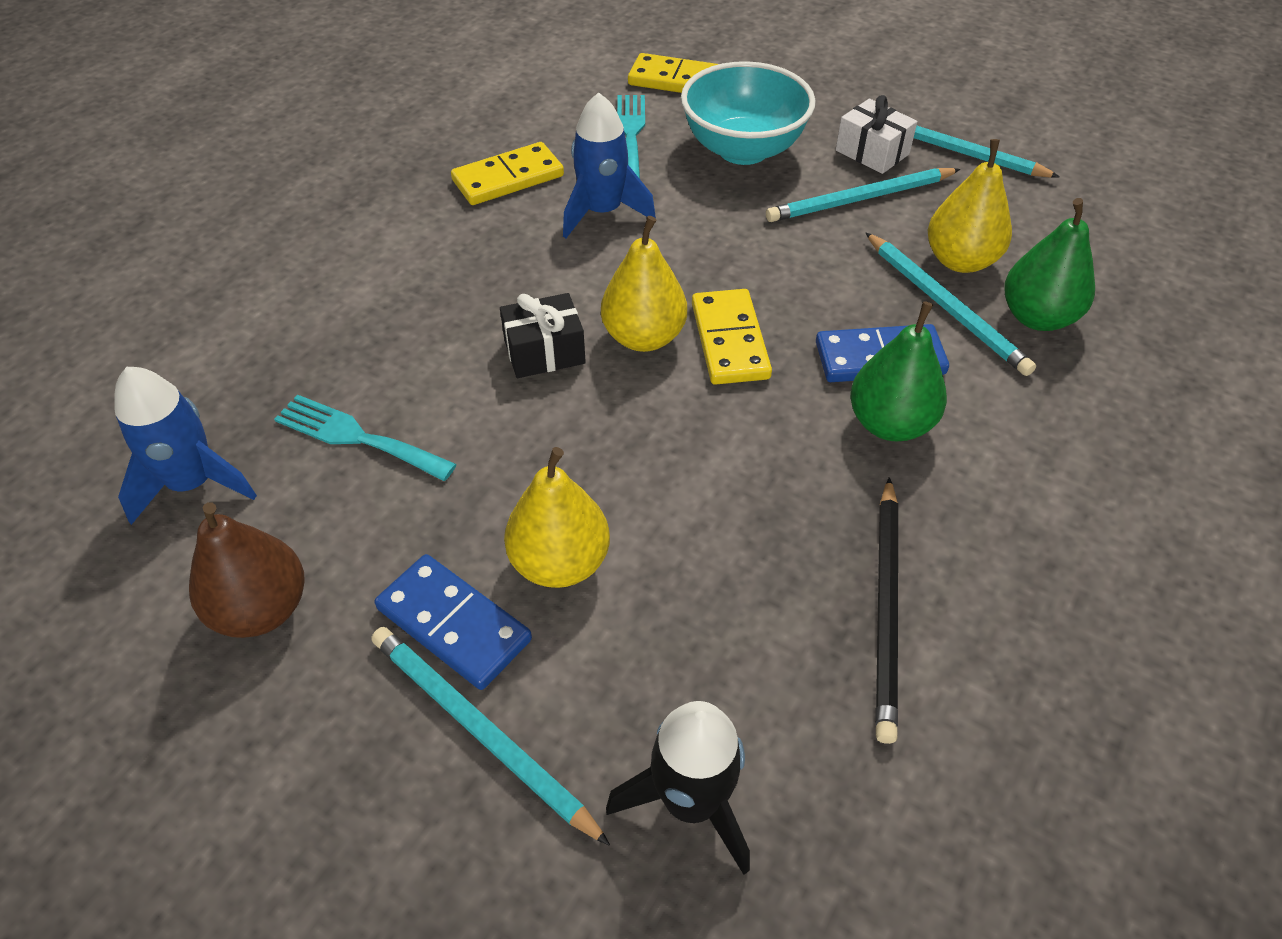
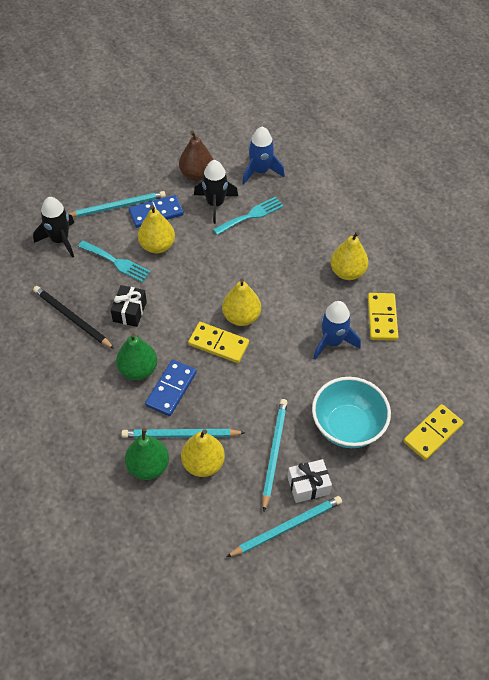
camera: 120 degrees right, 5 degrees up
black gift [500,293,586,378] -> black gift moved to [111,285,147,327]
turquoise fork [617,95,645,179] -> turquoise fork moved to [78,241,151,282]
none -> black rocket [194,160,238,224]
none -> yellow pear [330,231,369,280]

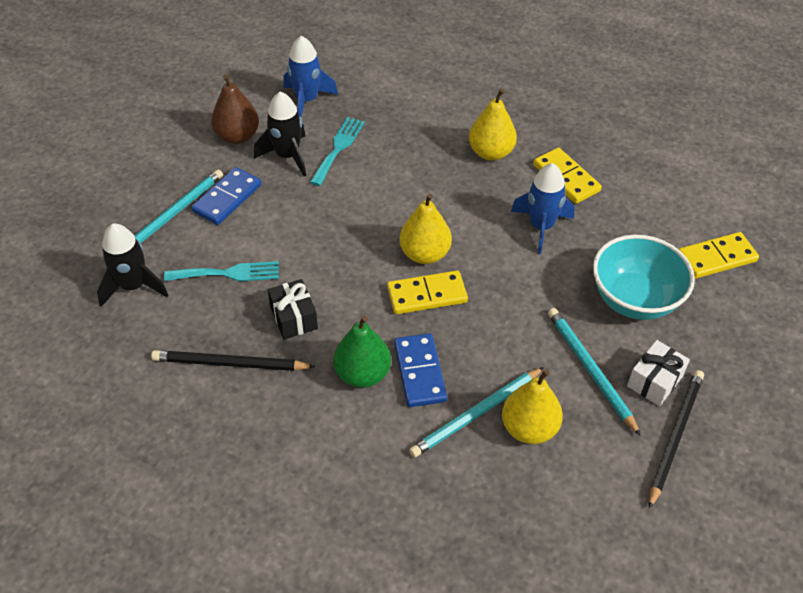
camera: 35 degrees left, 5 degrees down
green pear [125,428,169,480] -> none
yellow pear [138,205,175,254] -> none
turquoise pencil [226,496,342,557] -> black pencil [649,370,704,509]
yellow domino [404,404,464,460] -> yellow domino turned 60 degrees clockwise [679,232,759,279]

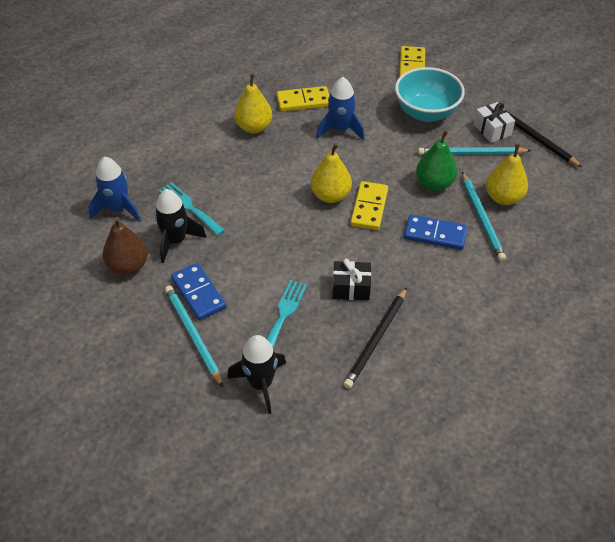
camera: 65 degrees left, 0 degrees up
green pear [333,316,391,388] -> green pear moved to [416,130,457,191]

